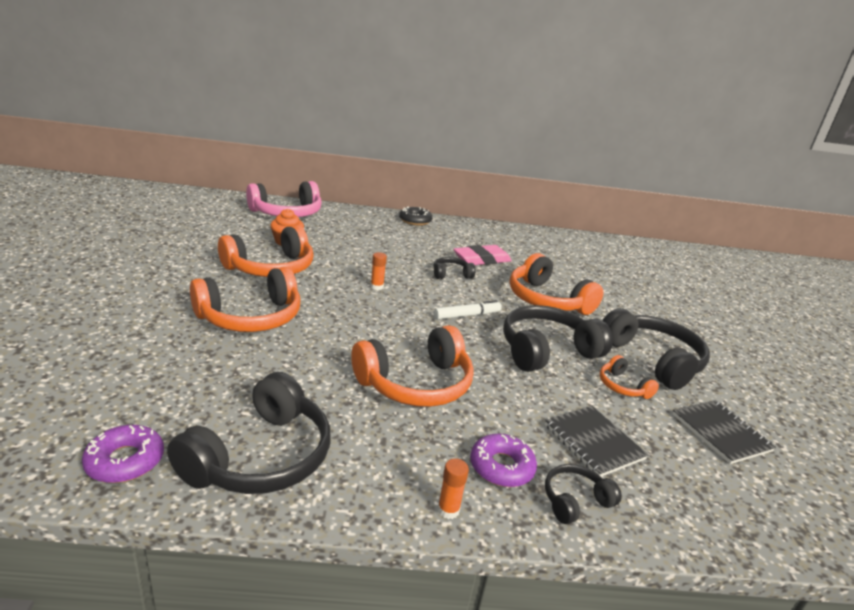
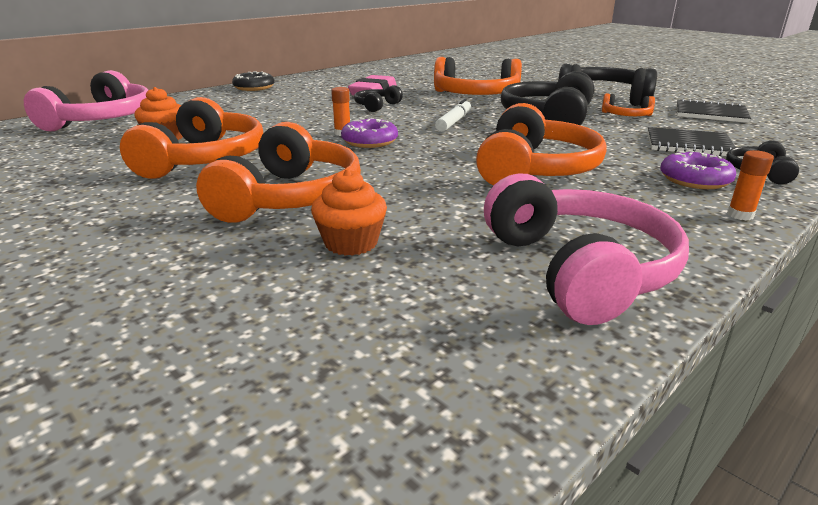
camera: 40 degrees left, 0 degrees up
purple donut [82,425,164,483] -> purple donut moved to [341,118,398,148]
black headphones [167,372,331,494] -> pink headphones [484,173,689,325]
none -> orange cupcake [311,169,387,256]

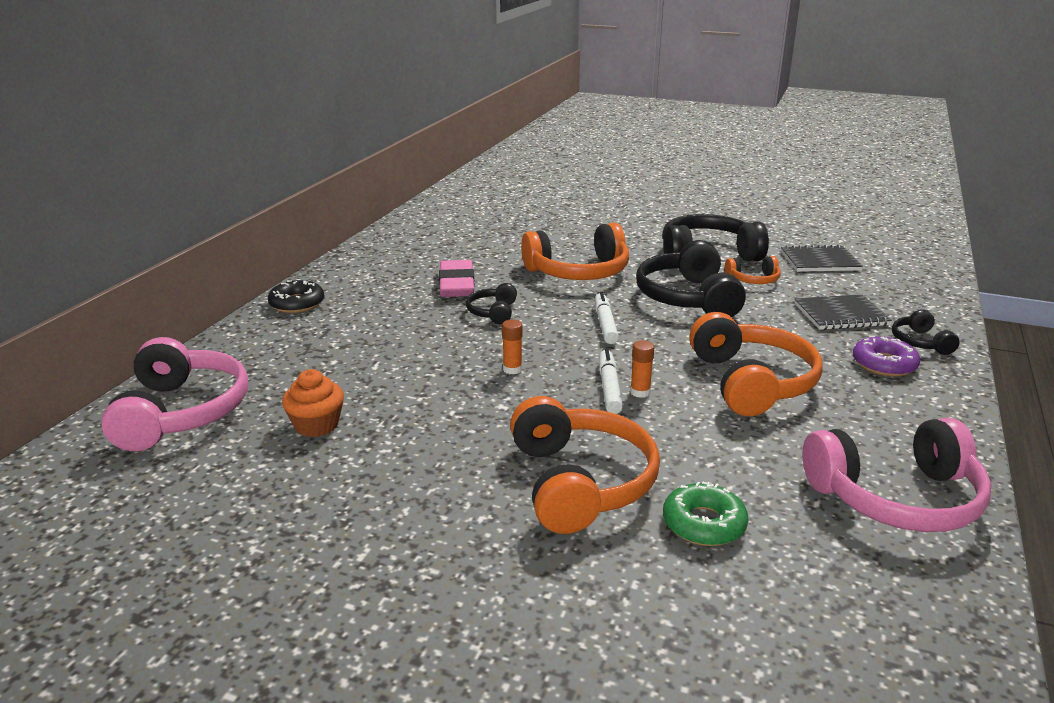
camera: 25 degrees left, 0 degrees up
orange headphones [120,97,263,179] -> none
orange cupcake [311,169,387,256] -> green donut [663,481,748,546]
purple donut [341,118,398,148] -> none
pink headphones [484,173,689,325] -> pink headphones turned 120 degrees clockwise [803,418,992,532]
orange glue stick [727,150,774,220] -> orange glue stick moved to [630,340,655,398]
none -> white marker [599,348,623,414]

